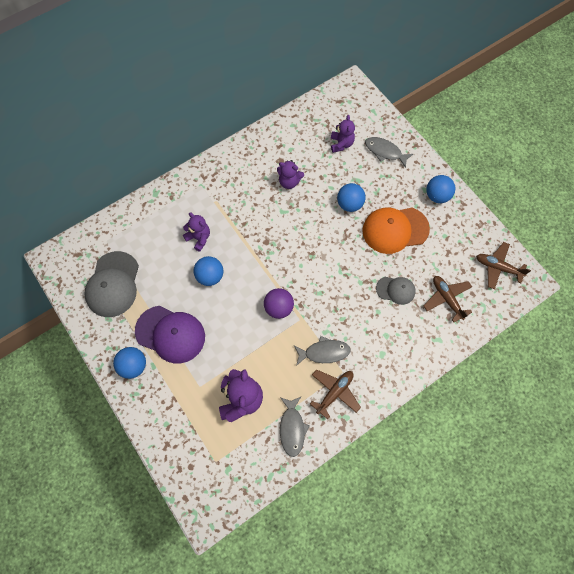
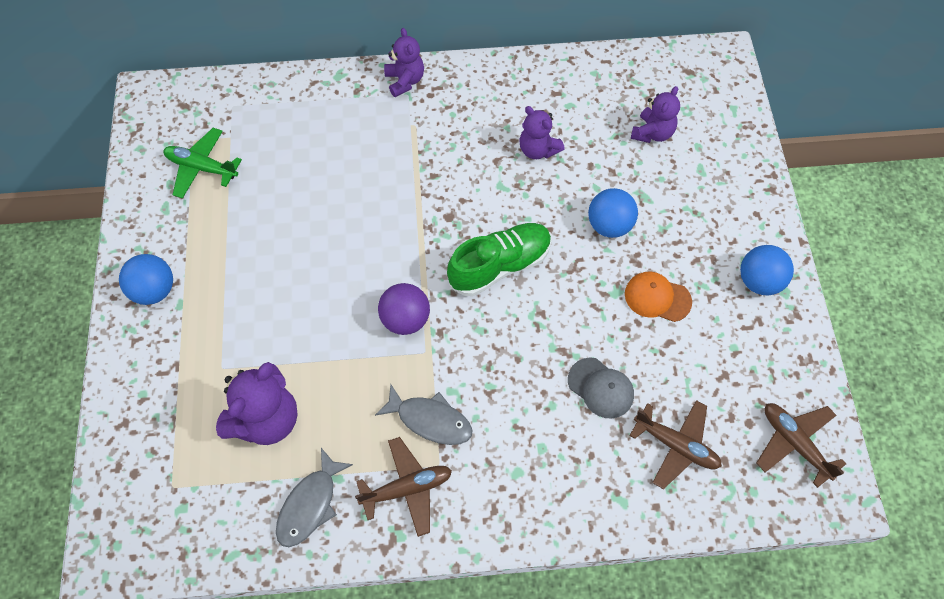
camera: 30 degrees right, 5 degrees down
grey cap [84,251,139,317] -> green plane [163,128,242,199]
purple cap [135,306,205,363] -> none
purple teddy bear [183,213,210,252] -> purple teddy bear moved to [384,28,424,97]
blue ball [193,256,223,286] -> none
orange cap [362,207,430,254] -> orange cap [625,272,692,322], size x0.56
grey fish [365,137,413,168] -> none
brown plane [424,276,472,322] -> brown plane turned 120 degrees clockwise [629,400,722,489]
none -> green shoe [447,223,552,296]

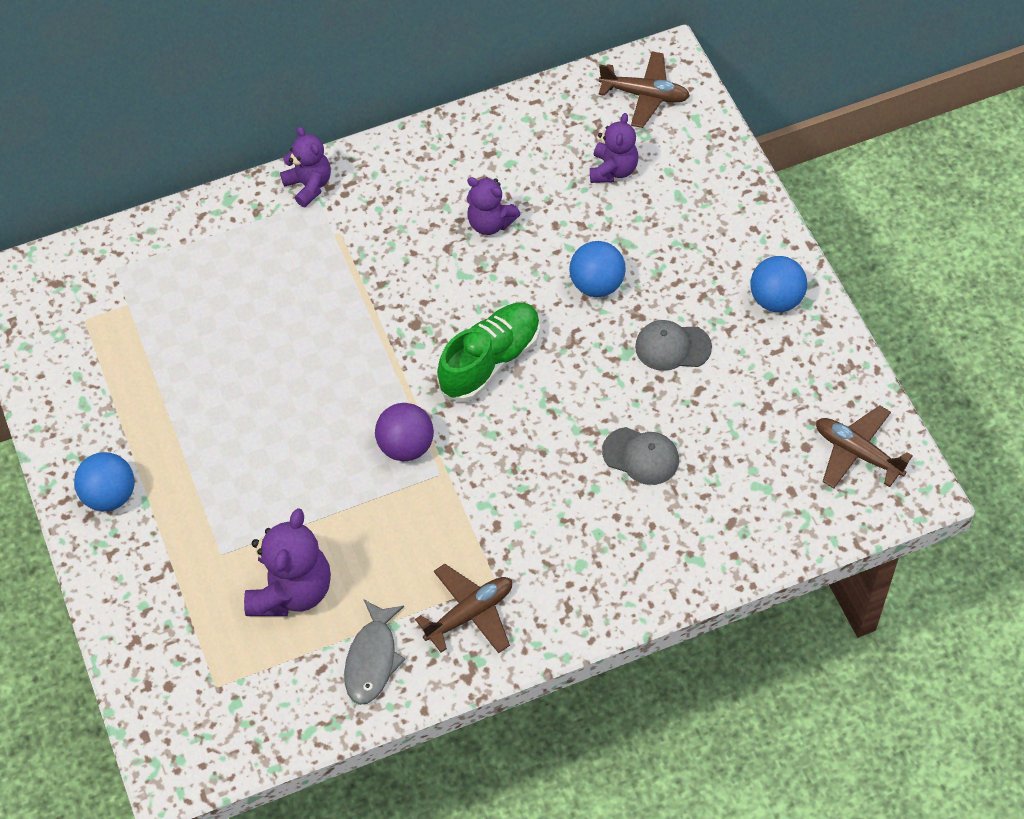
camera: 15 degrees left, 5 degrees down
green plane [163,128,242,199] -> none
grey fish [375,384,472,445] -> none
orange cap [625,272,692,322] -> grey cap [635,320,712,371]
brown plane [629,400,722,489] -> brown plane moved to [599,51,690,128]

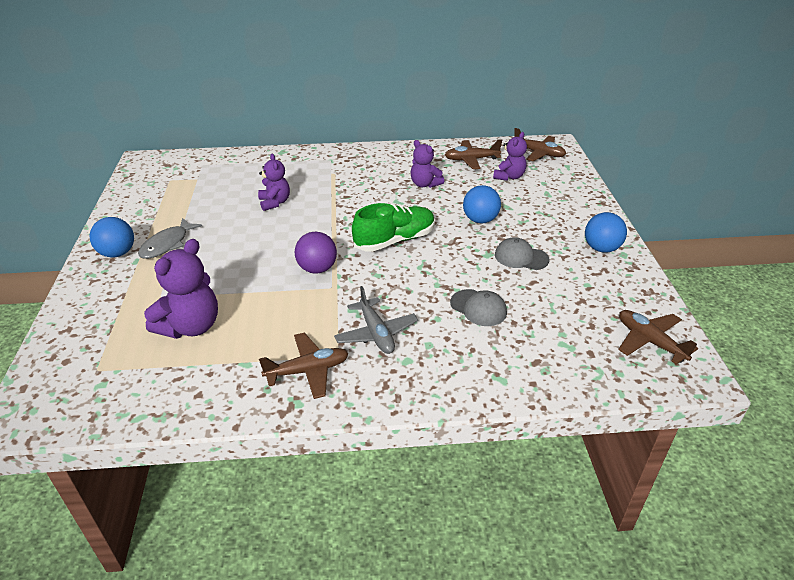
camera: 15 degrees right, 20 degrees down
purple teddy bear [280,126,331,207] -> purple teddy bear moved to [258,154,290,211]
grey fish [344,600,405,705] -> grey fish moved to [138,218,202,259]
none -> grey plane [334,286,418,354]
none -> brown plane [445,139,502,169]

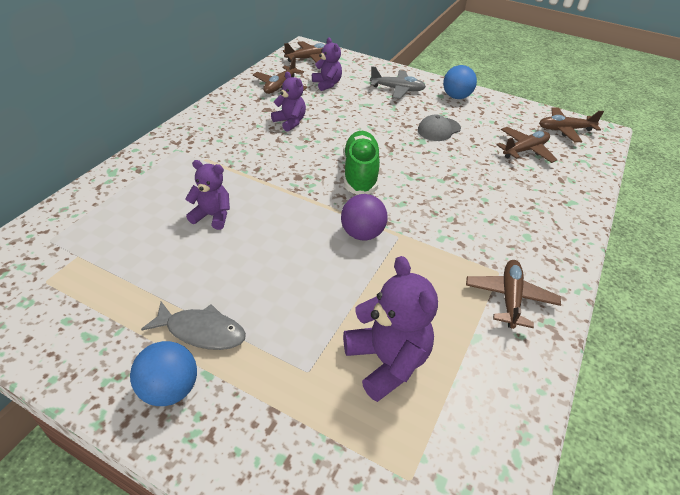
camera: 60 degrees left, 5 degrees up
grey fish [138,218,202,259] -> grey fish turned 45 degrees counterclockwise [141,302,246,350]
grey plane [334,286,418,354] -> grey plane moved to [370,66,426,99]
purple teddy bear [411,140,444,188] -> purple teddy bear turned 120 degrees counterclockwise [271,72,306,132]
grey cap [450,289,507,326] -> none
blue ball [463,185,501,224] -> none
none -> brown plane [496,127,558,163]

